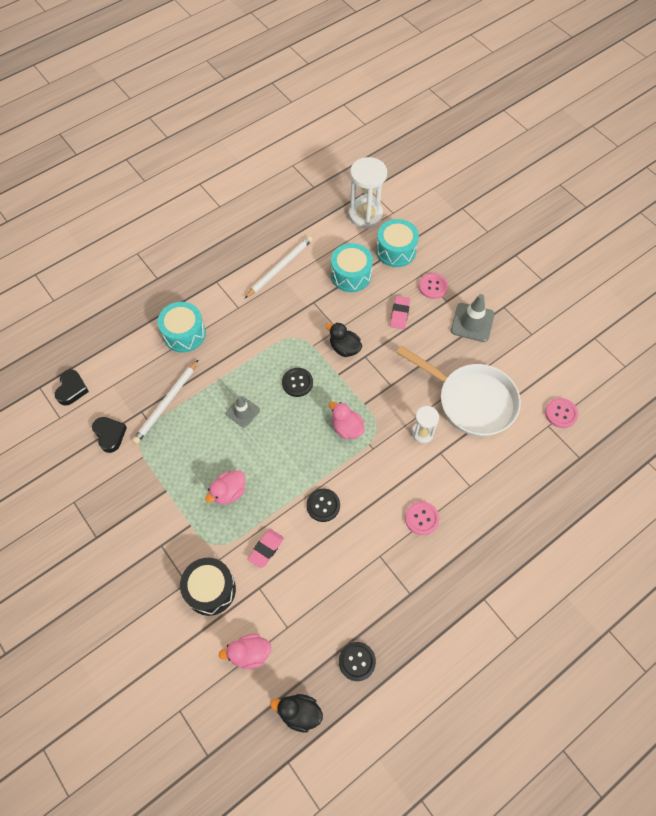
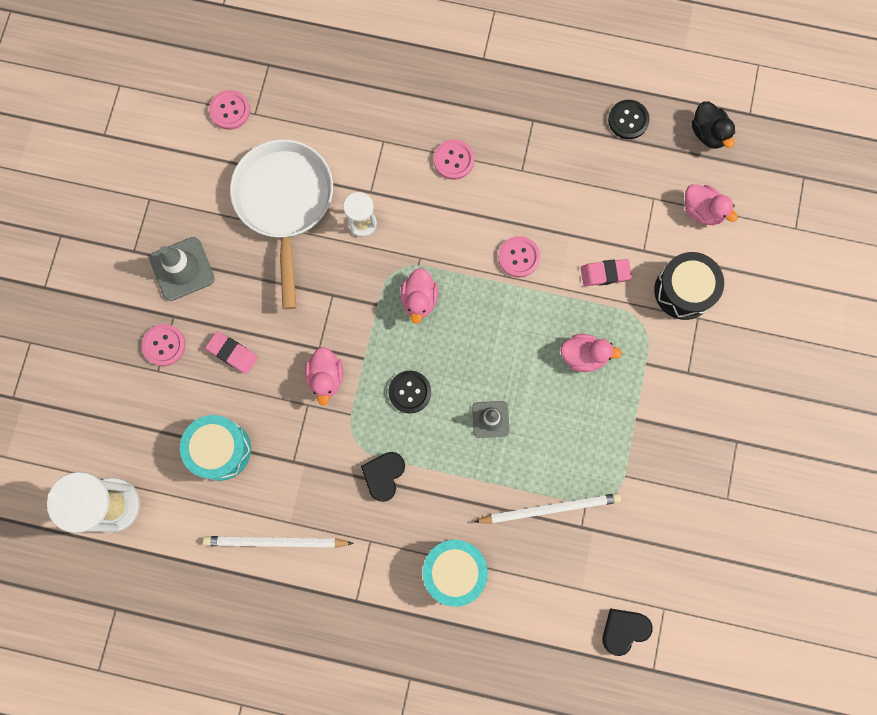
camera: 130 degrees left, 15 degrees up
black heart [92,417,127,453] -> black heart moved to [361,452,405,502]
black button [306,488,340,522] -> pink button [498,236,540,278]
black duck [326,322,362,357] -> pink duck [305,347,343,405]
turquoise drum [376,219,419,267] -> none
pink eraser [390,296,410,329] -> pink eraser turned 60 degrees clockwise [205,331,258,374]

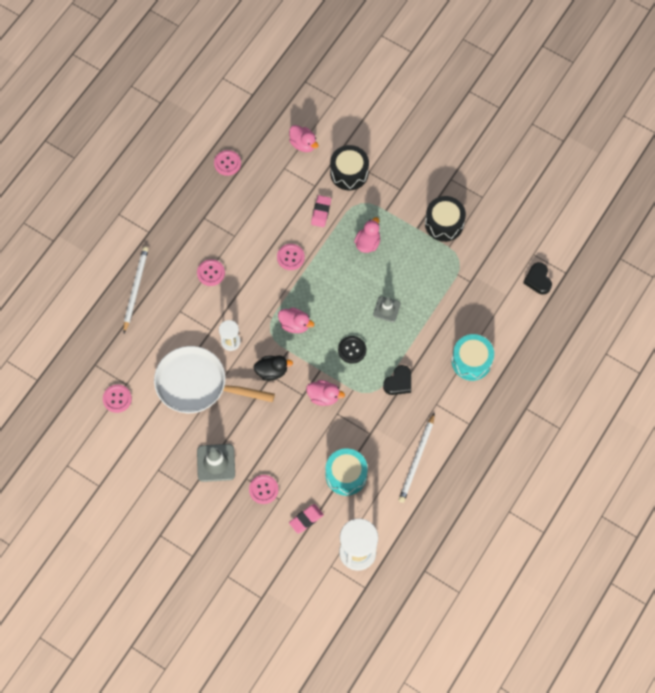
camera: 70 degrees left, 10 degrees down
pink eraser [205,331,258,374] -> pink eraser moved to [289,504,324,534]
black heart [361,452,405,502] -> black heart turned 90 degrees counterclockwise [383,365,411,395]
white pencil [474,493,621,524] -> white pencil moved to [123,247,148,333]
black button [608,100,650,139] -> pink button [214,150,241,176]
pink duck [685,184,738,225] -> pink duck turned 75 degrees clockwise [289,125,318,152]
black duck [692,101,735,149] -> black duck moved to [253,355,293,381]
none -> black drum [425,196,466,242]

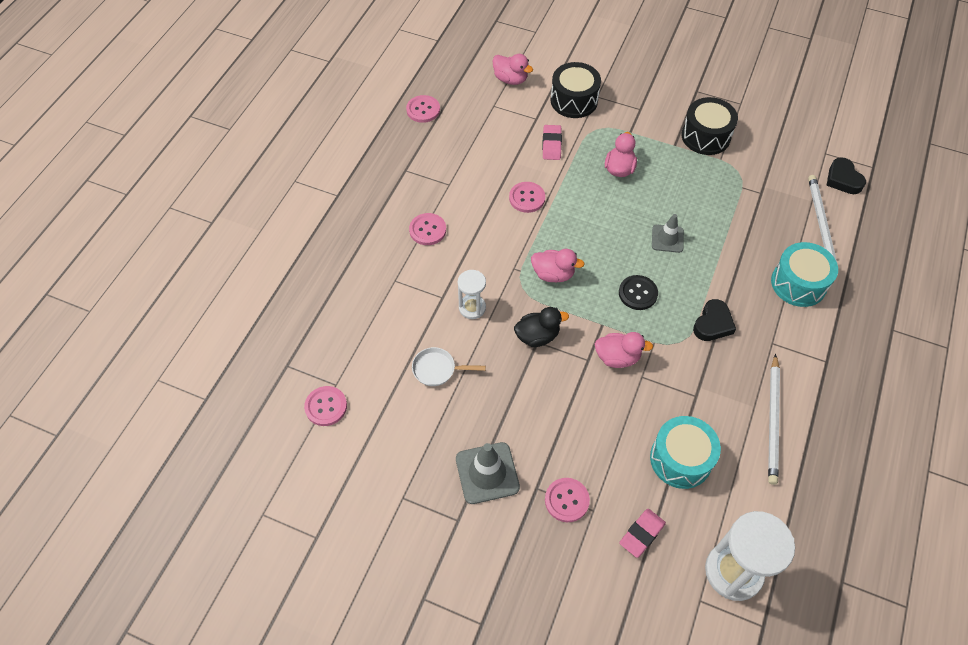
camera: 10 degrees left, 10 degrees down
white pencil [123,247,148,333] -> white pencil moved to [808,175,837,262]
white pan [154,346,275,413] -> white pan [412,347,486,386], size x0.42

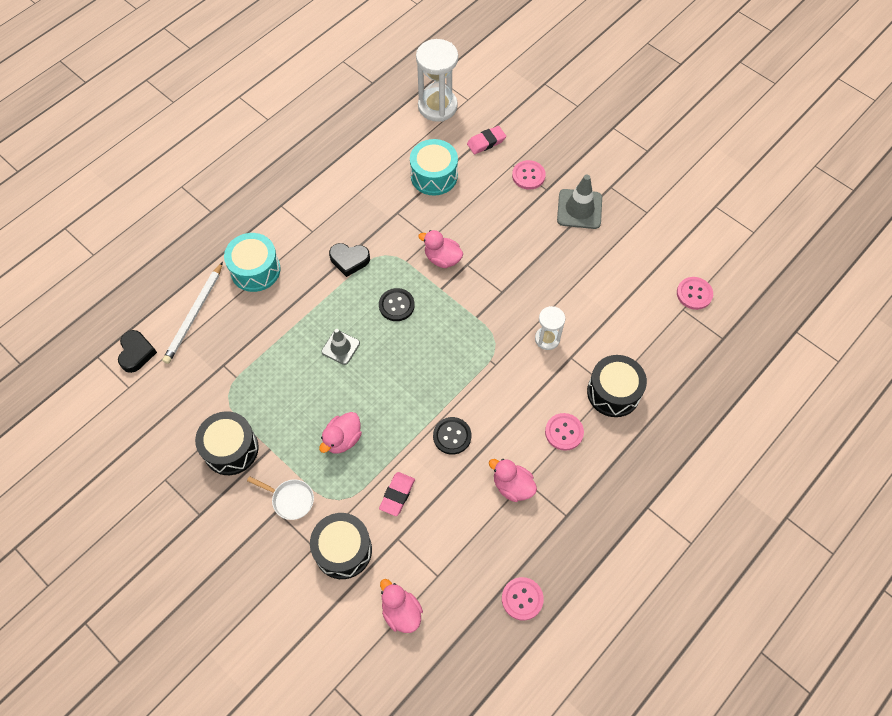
camera: 160 degrees left, 5 degrees up
white pan [412,347,486,386] -> white pan moved to [247,476,314,520]
pink button [509,182,545,213] -> black button [433,417,471,455]
black duck [514,307,569,347] -> none
pink duck [531,249,585,282] -> pink duck moved to [489,459,537,502]
black heart [693,299,736,341] -> black heart turned 135 degrees counterclockwise [329,243,370,277]
white pencil [768,354,780,485] -> none
none -> black drum [587,355,647,417]

